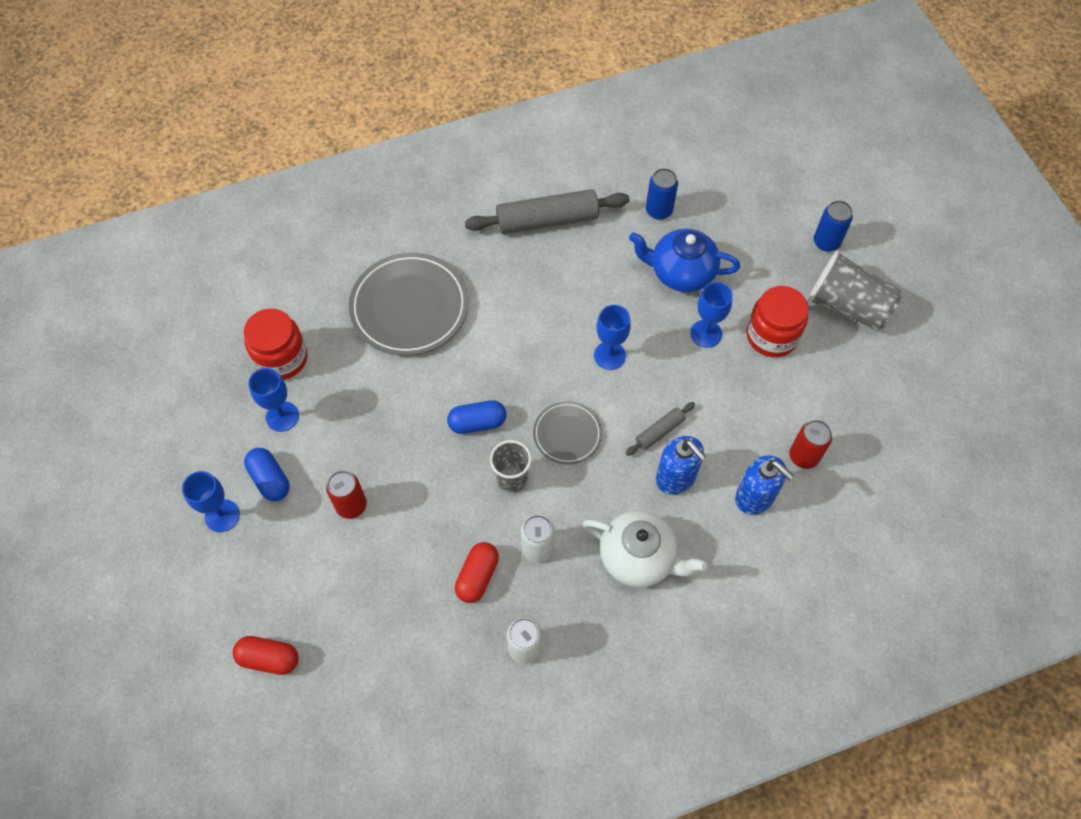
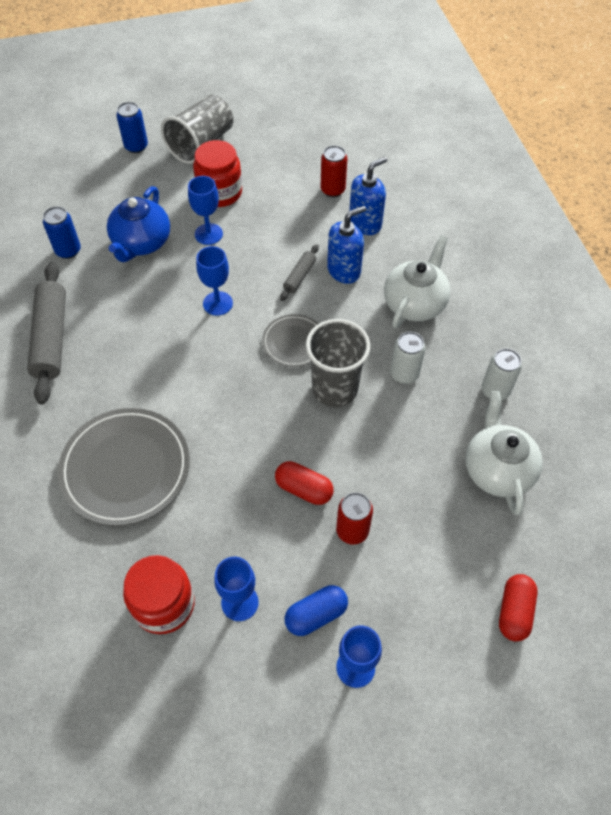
camera: 85 degrees left, 5 degrees down
blue capsule [447,400,506,434] -> none
red capsule [455,542,499,603] -> red capsule moved to [275,461,334,505]
grey cup [490,440,532,493] -> grey cup [306,319,370,407], size x1.58
grey rolling pin [626,402,695,456] -> grey rolling pin turned 60 degrees clockwise [280,244,319,301]
none -> white teapot [465,391,543,515]

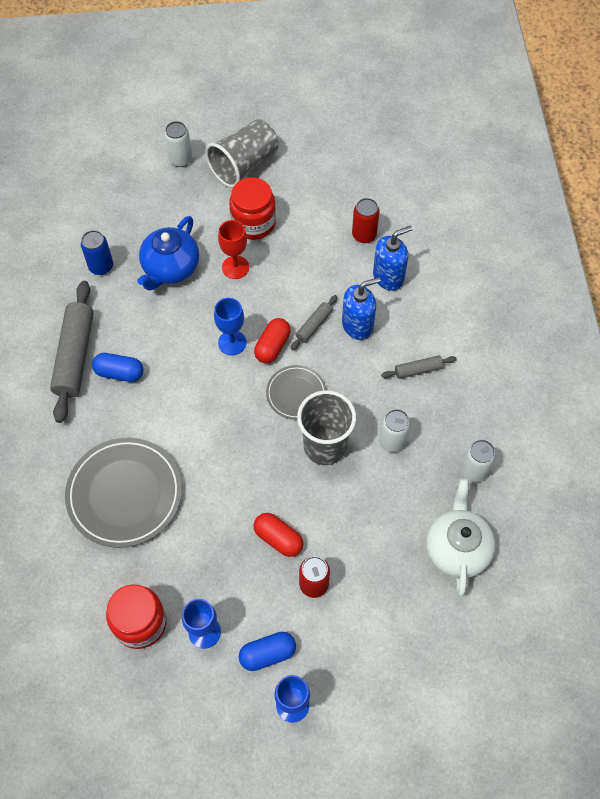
camera: 10 degrees right, 5 degrees up
blue can [116,102,148,153] -> white can [164,121,192,167]
blue goblet [188,176,223,245] -> red goblet [218,220,249,279]
white teapot [384,235,450,328] -> grey rolling pin [381,356,457,379]
red capsule [499,574,538,642] -> red capsule moved to [254,318,291,363]
none -> blue capsule [92,353,143,382]

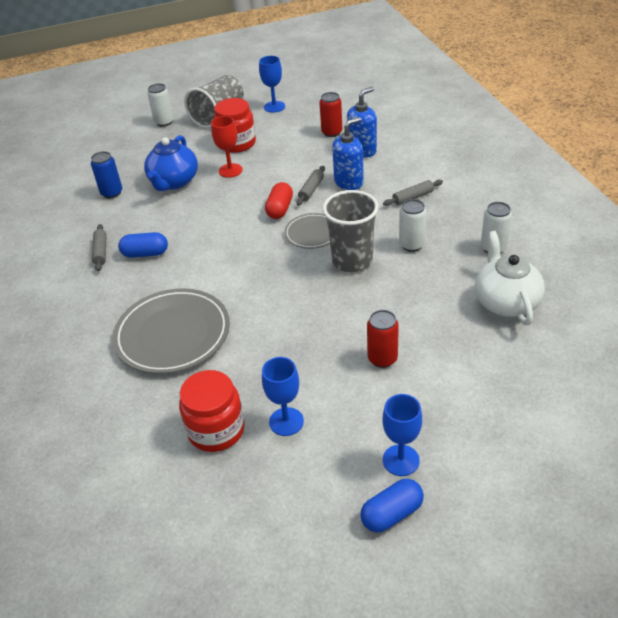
camera: 10 degrees left, 20 degrees down
grey rolling pin [50,281,94,423] -> grey rolling pin [92,224,107,271], size x0.49
blue goblet [214,298,246,355] -> blue goblet moved to [259,56,285,113]
blue capsule [239,632,296,671] -> blue capsule moved to [360,479,424,533]
red capsule [253,513,303,557] -> none

